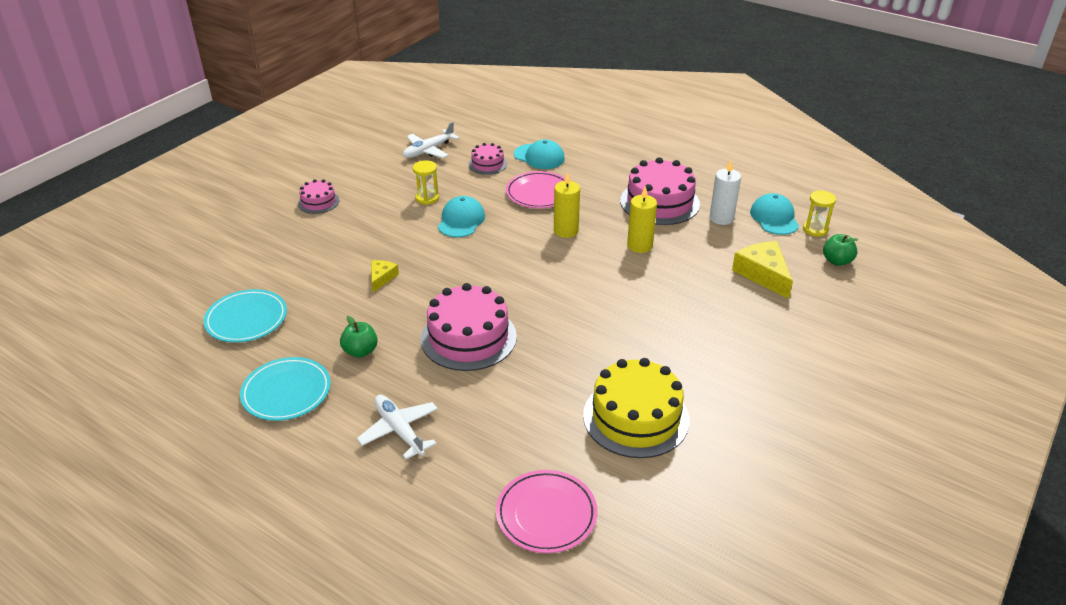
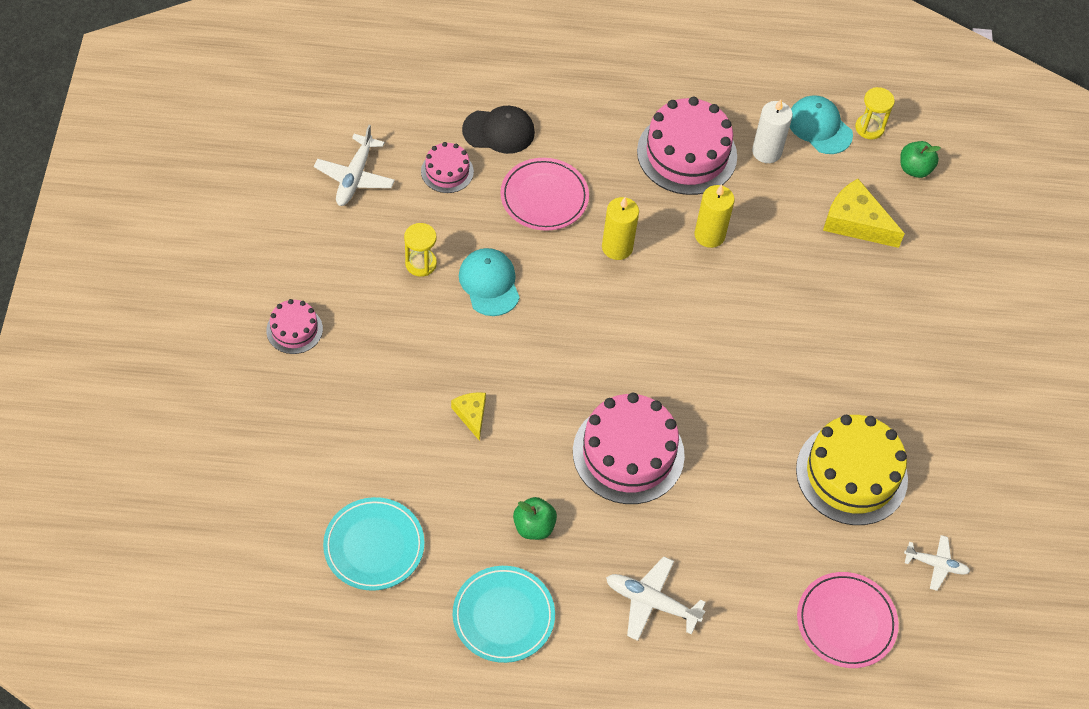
camera: 35 degrees left, 20 degrees up
turquoise cap [514,139,565,169] -> black cap [462,106,535,154]
none -> white plane [904,535,971,591]

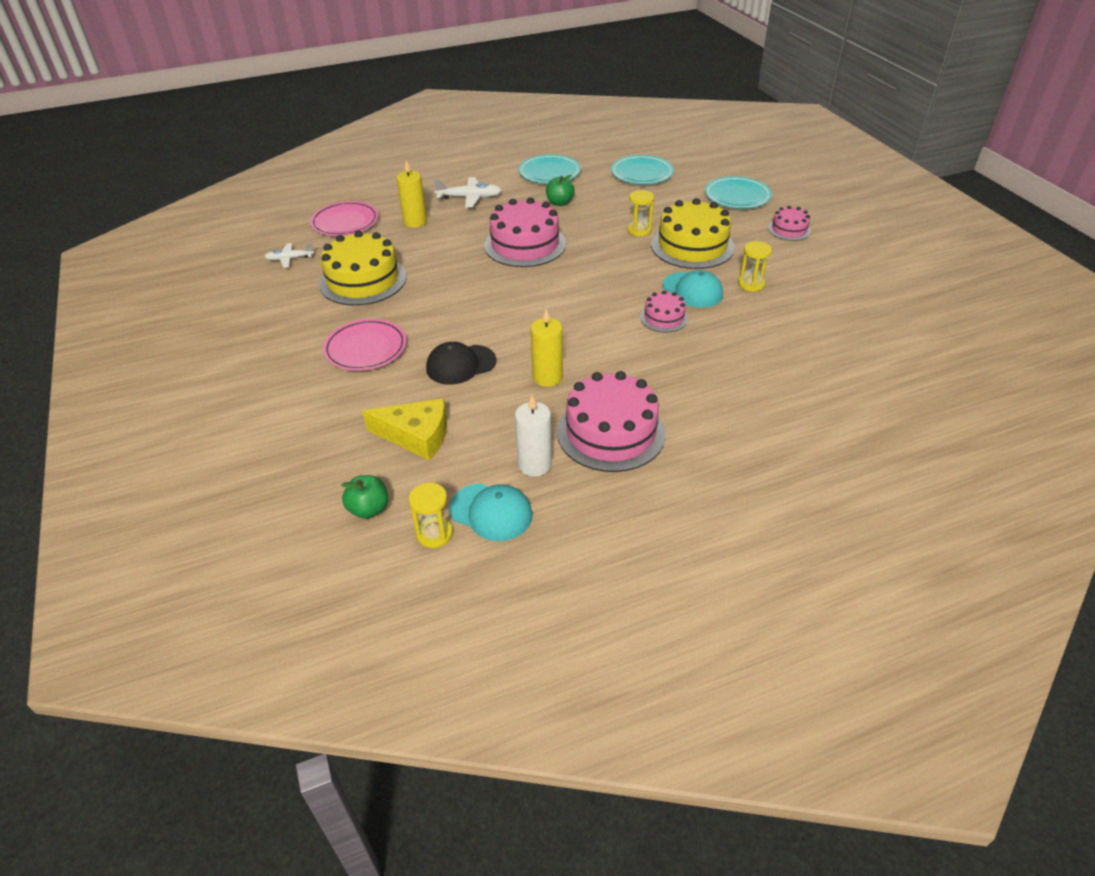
camera: 160 degrees right, 15 degrees down
white plane [314,125,395,206] -> none
pink cake [421,142,474,193] -> pink cake moved to [640,291,688,332]
yellow cheese [451,392,486,441] -> yellow hourglass [628,190,654,236]
black cap [462,106,535,154] -> black cap moved to [426,342,496,385]
pink plate [501,158,589,231] -> pink plate moved to [323,319,407,371]
yellow candle [602,197,639,260] -> yellow candle moved to [396,160,427,228]
none -> yellow cake [651,198,735,269]
none -> turquoise plate [705,176,772,209]

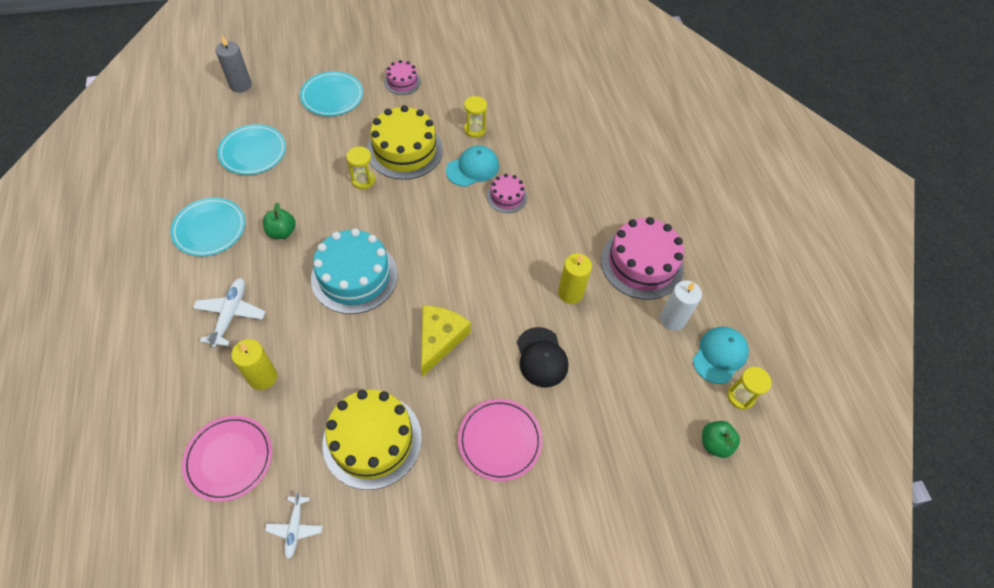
camera: 85 degrees left, 15 degrees up
yellow cheese [362,398,447,461] -> yellow cheese moved to [421,305,471,377]
pink cake [484,197,566,267] -> turquoise cake [311,228,398,314]
none -> grey candle [216,36,252,93]

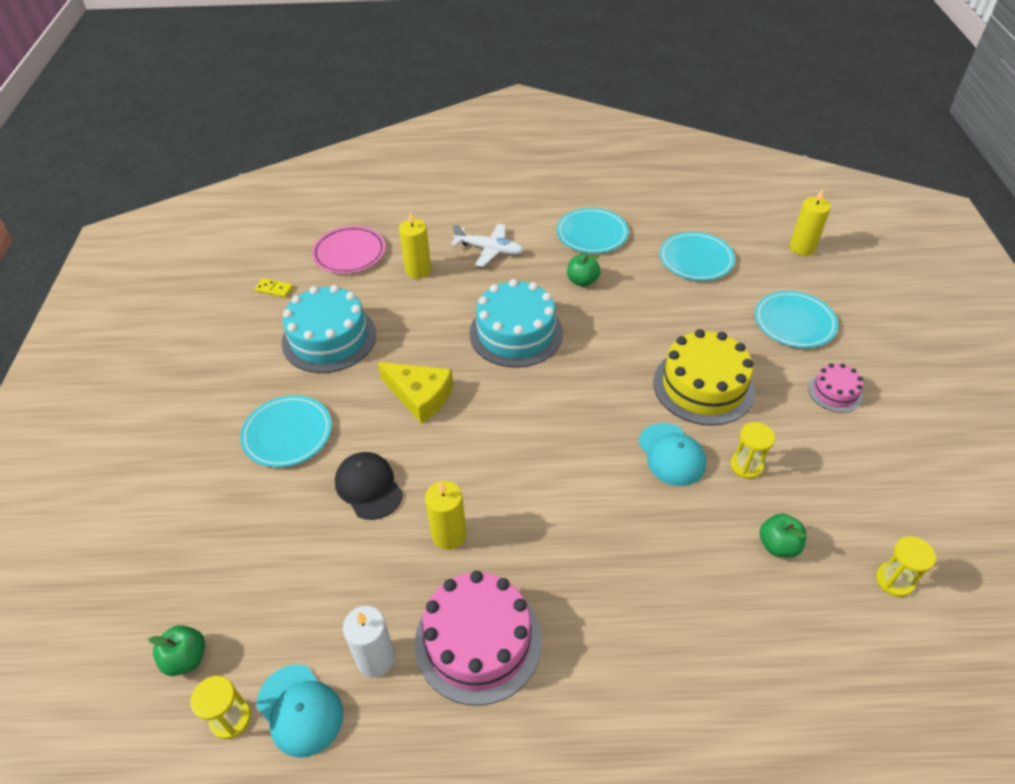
camera: 105 degrees right, 10 degrees down
grey candle [216,36,252,93] -> yellow candle [790,189,831,256]
white plane [265,492,322,559] -> yellow domino [255,278,293,298]
yellow cake [323,390,422,490] -> turquoise cake [282,285,376,373]
yellow hourglass [346,146,375,189] -> yellow hourglass moved to [876,536,936,597]
pink plate [458,399,543,481] -> turquoise plate [240,395,332,467]
pink cake [487,174,527,213] -> none
black cap [517,327,568,388] -> black cap turned 60 degrees clockwise [335,452,403,520]
none -> green apple [760,513,806,557]

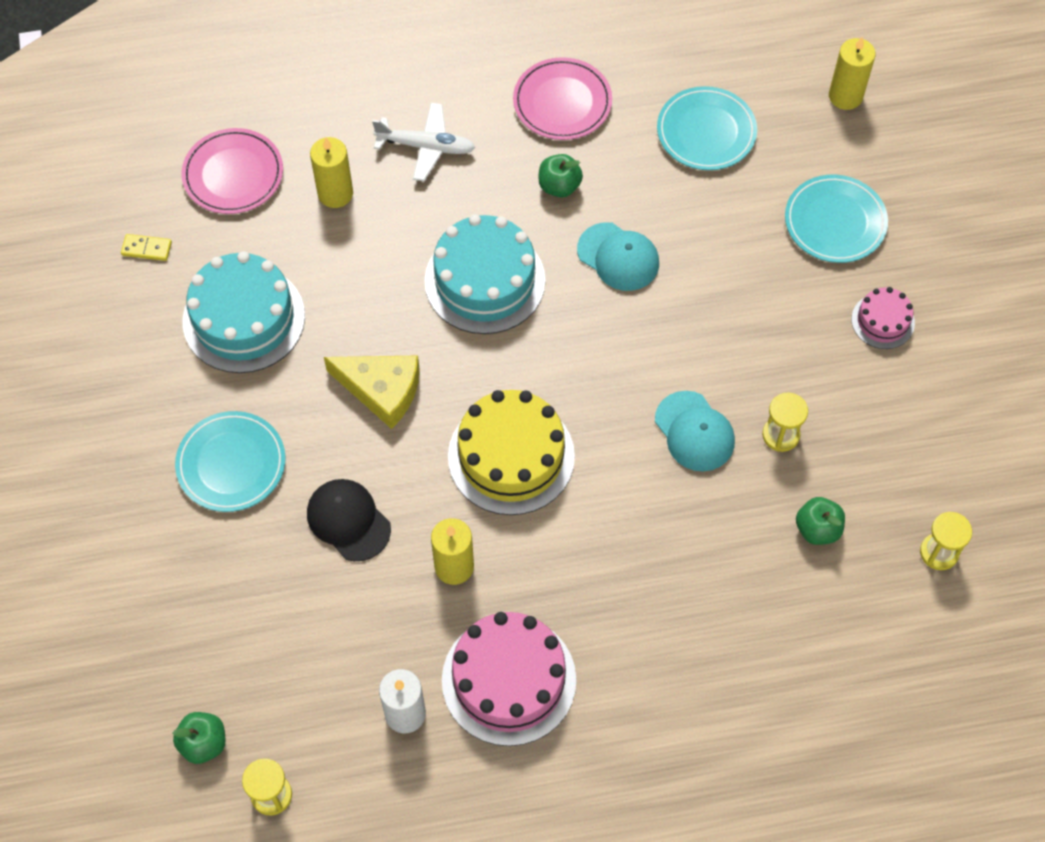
camera: 10 degrees left, 15 degrees up
turquoise cap [257,664,343,758] -> turquoise cap moved to [577,222,659,291]
turquoise plate [557,208,628,253] -> pink plate [513,57,612,140]
yellow cake [653,329,755,426] -> yellow cake moved to [448,390,575,515]

